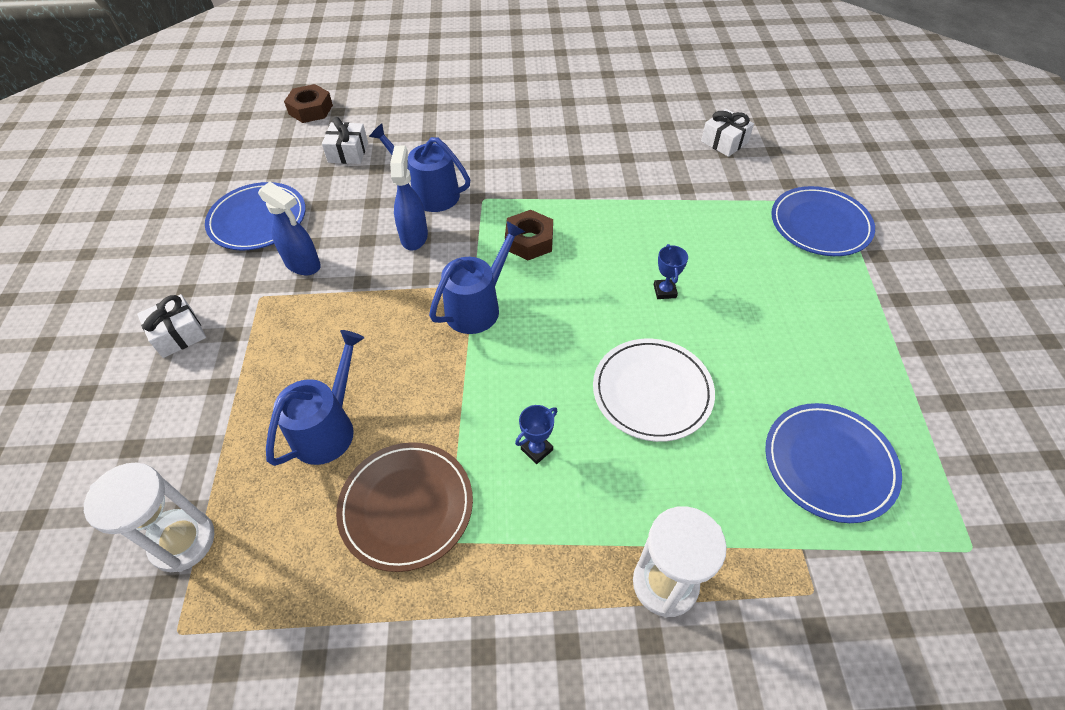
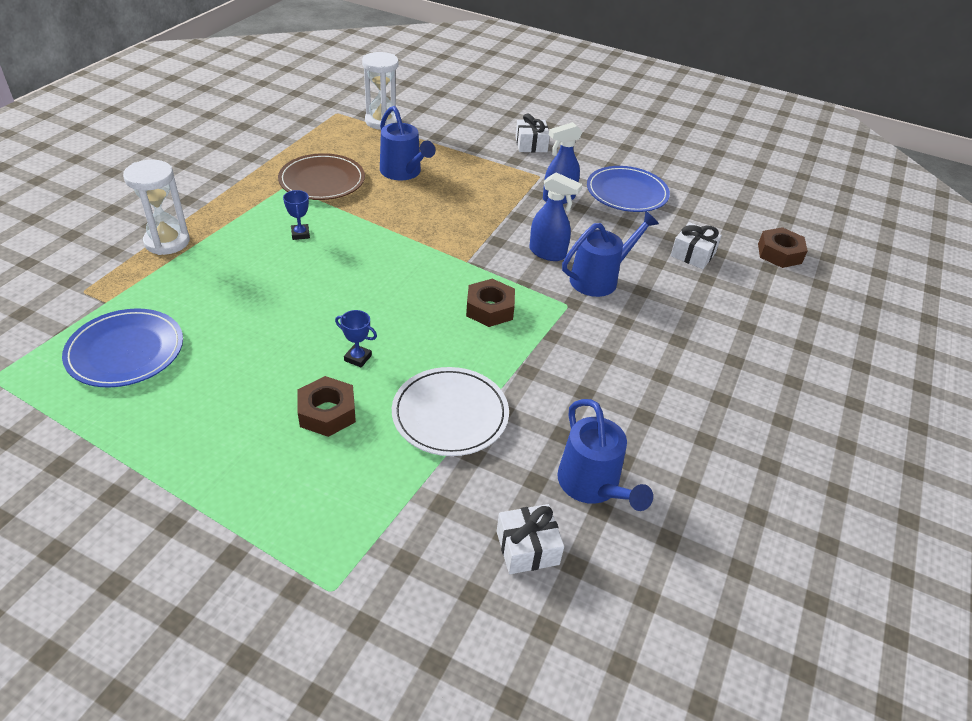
camera: 115 degrees right, 10 degrees down
blue watering can [429,221,525,334] -> blue watering can moved to [557,399,653,511]
white plate [593,339,715,442] -> white plate moved to [392,367,509,456]
blue plate [771,186,875,256] -> none
none -> brown nut [298,376,356,437]

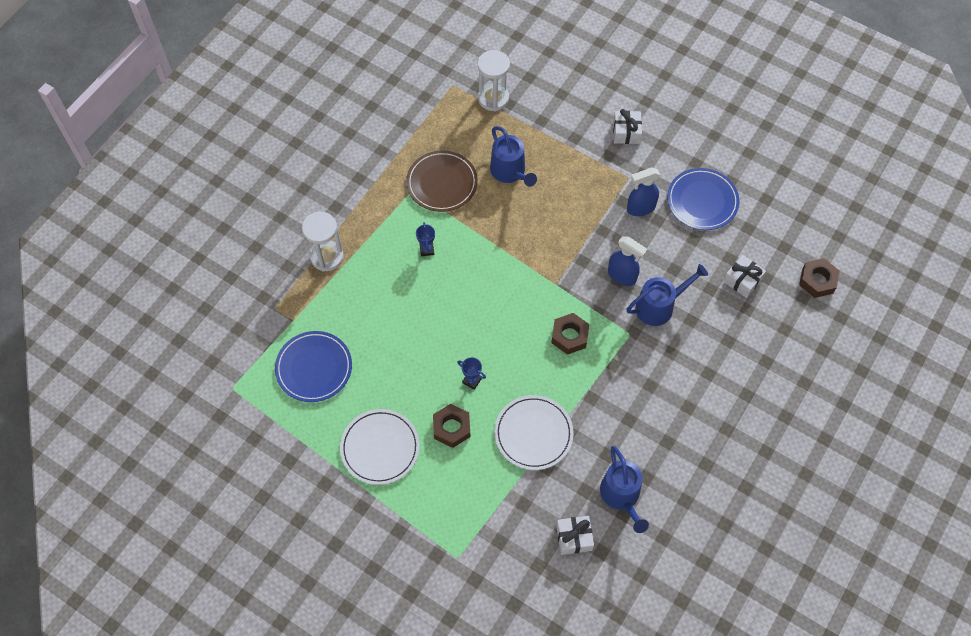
camera: 10 degrees right, 20 degrees up
none -> white plate [340,409,420,485]

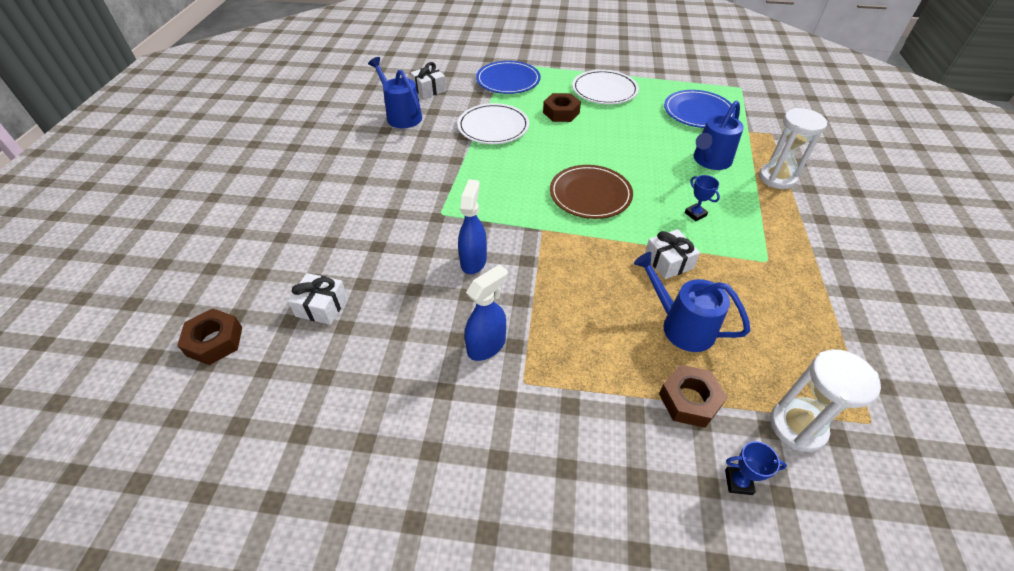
camera: 155 degrees right, 15 degrees down
brown plate [406,150,478,212] -> brown plate moved to [550,165,633,219]
blue trophy [457,357,486,390] -> blue trophy moved to [725,441,787,495]
brown nut [551,313,589,355] -> brown nut moved to [659,365,728,428]
blue spray bottle [608,236,648,286] -> blue spray bottle turned 90 degrees clockwise [458,179,487,274]
white gift [613,109,642,144] -> white gift moved to [645,229,700,279]
blue watering can [627,264,708,326] -> blue watering can moved to [694,101,744,170]
blue plate [667,168,739,230] -> blue plate moved to [476,61,541,94]

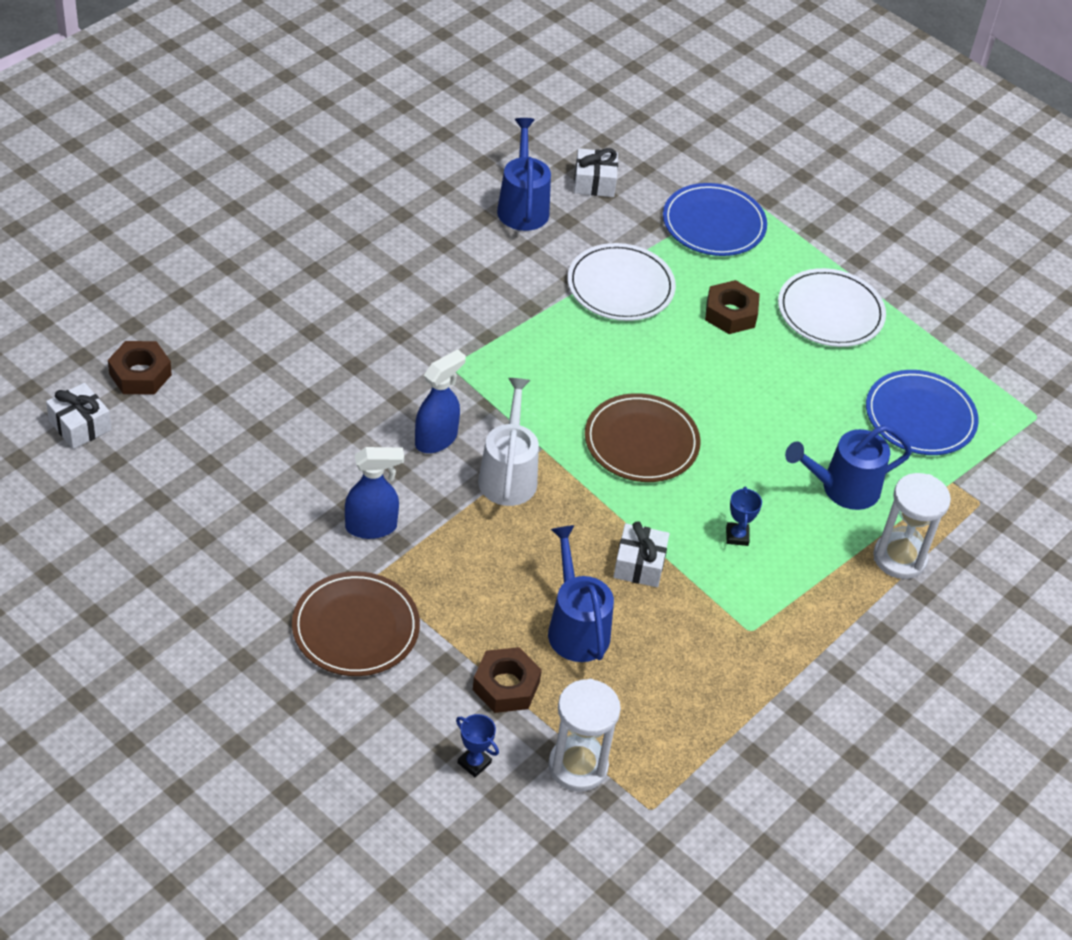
camera: 30 degrees right, 0 degrees up
white gift [287,273,348,325] -> white gift moved to [46,383,111,449]
none -> brown plate [292,571,420,676]
none -> white watering can [478,378,539,506]

